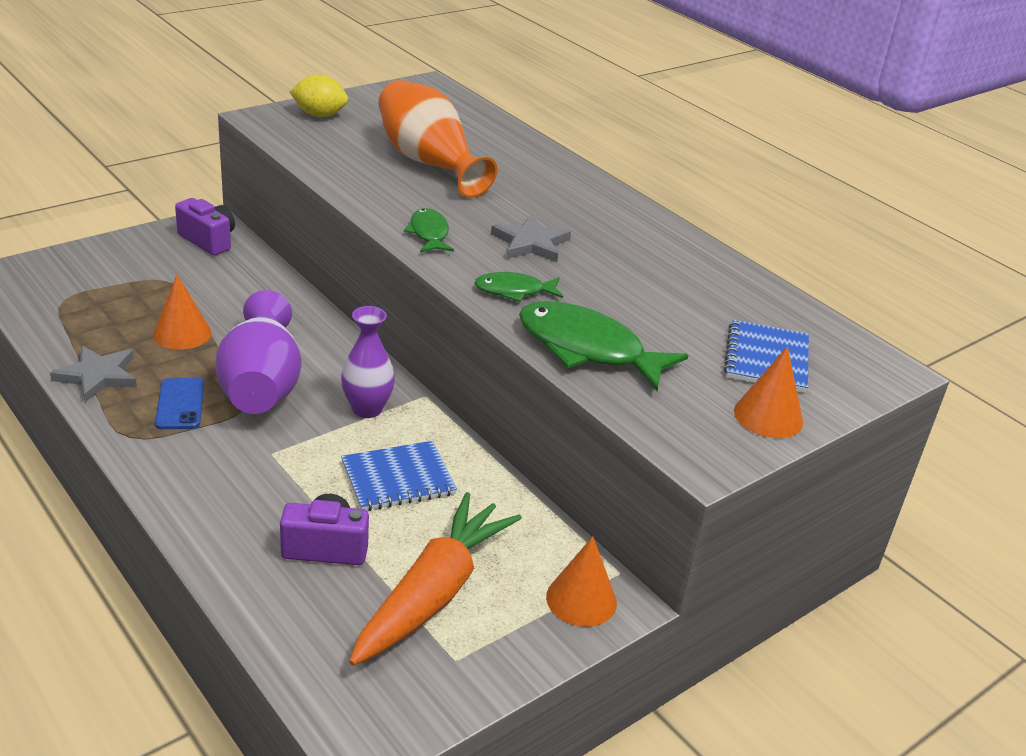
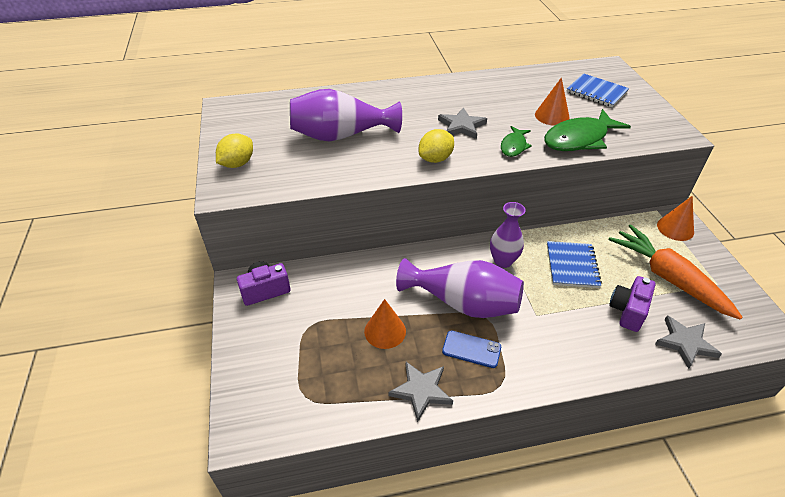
camera: 60 degrees left, 10 degrees up
orange vase [378,80,497,198] -> purple vase [290,89,402,142]
green fish [404,208,454,252] -> yellow lemon [419,129,454,163]
orange cone [734,346,803,438] -> orange cone moved to [535,77,570,126]
none -> grey star [655,315,722,369]

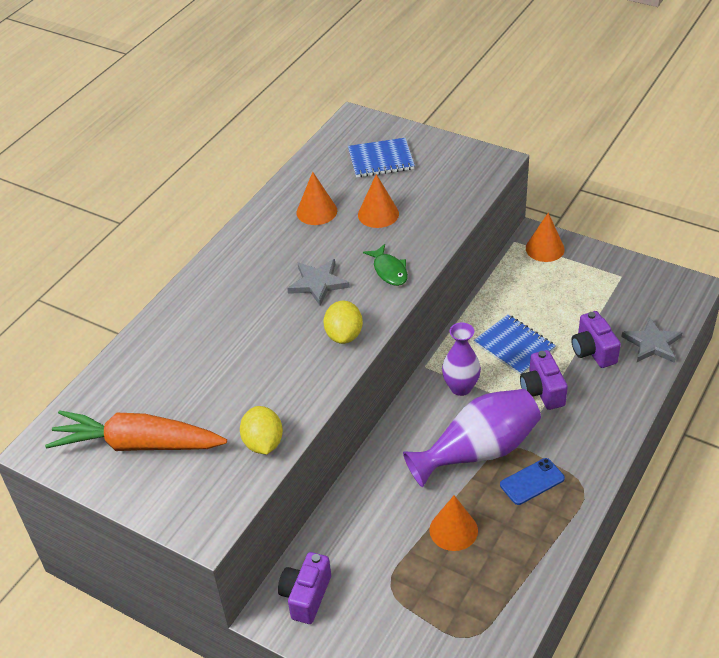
camera: 45 degrees left, 0 degrees up
yellow lemon [216,133,253,168] -> yellow lemon moved to [240,406,283,454]
purple vase [290,89,402,142] -> none
grey star [388,362,453,422] -> none
green fish [544,109,631,151] -> none
orange carrot [608,225,743,320] -> orange carrot moved to [45,410,227,451]
none -> orange cone [296,172,337,225]
none -> purple camera [520,350,568,410]

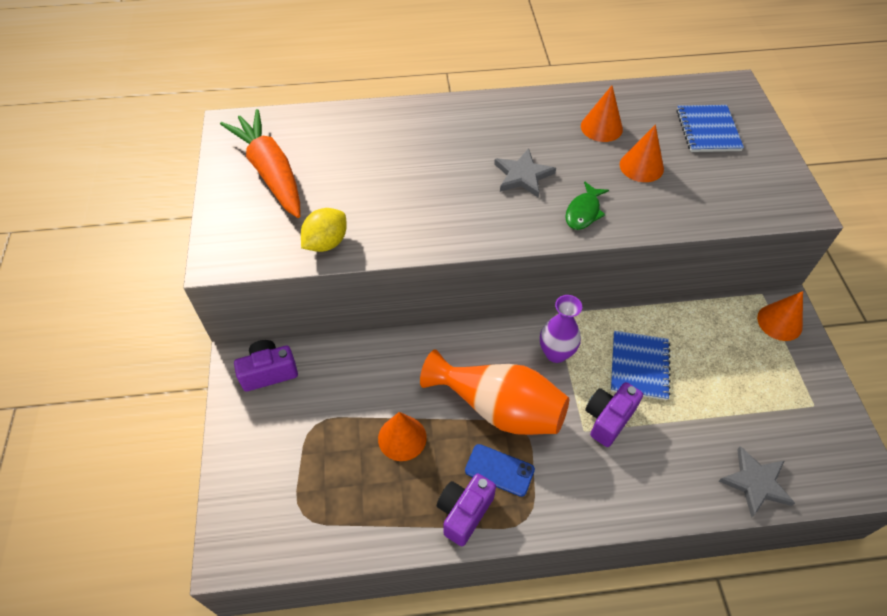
camera: 50 degrees right, 10 degrees up
yellow lemon [323,301,363,344] -> none
blue notebook [348,138,415,177] -> blue notebook turned 45 degrees clockwise [676,105,744,152]
purple vase [403,389,541,487] -> orange vase [420,349,569,435]
purple camera [571,311,621,368] -> purple camera moved to [437,473,496,546]

